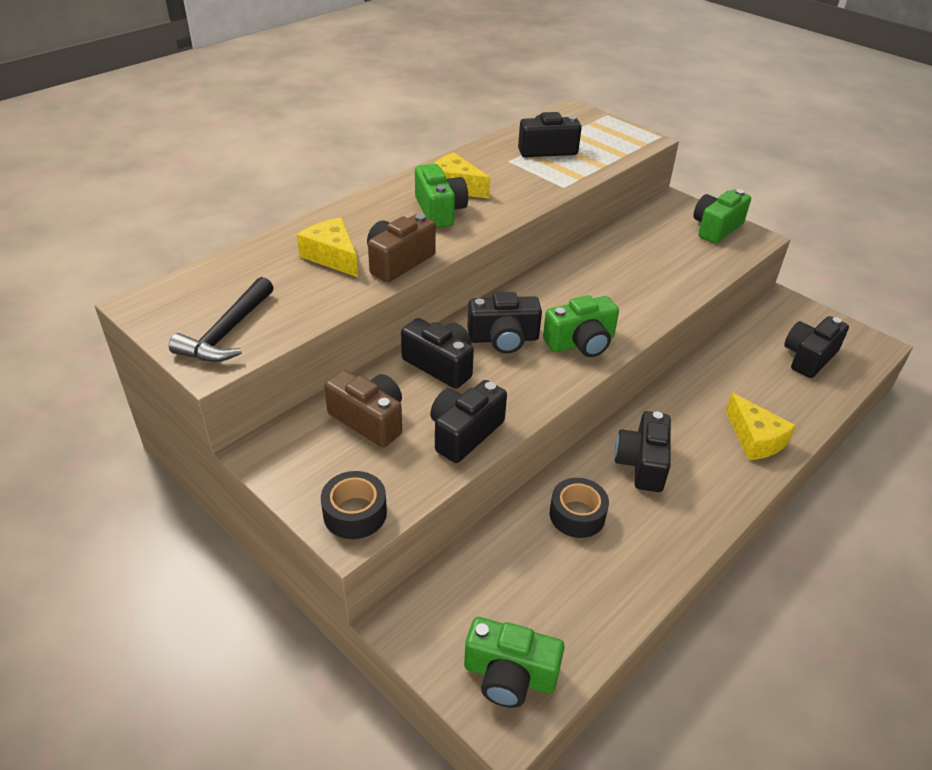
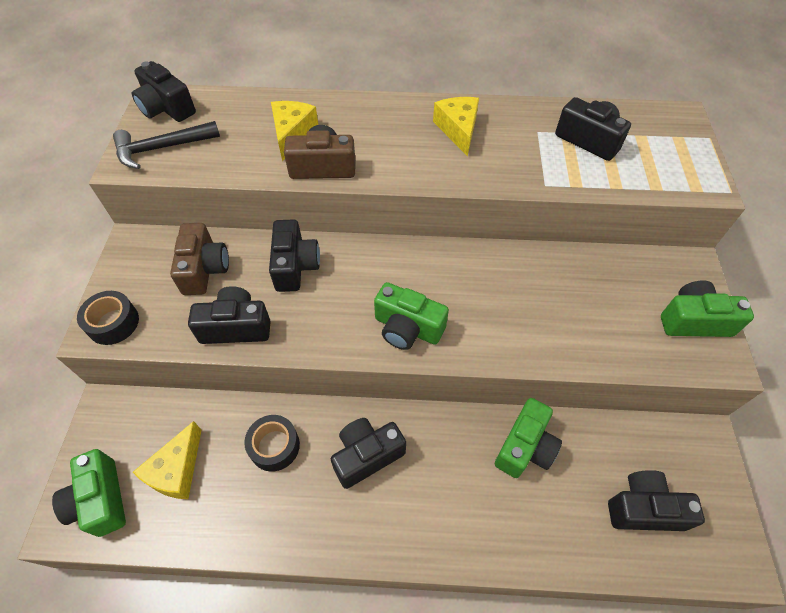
camera: 50 degrees right, 15 degrees up
green camera [415,164,468,228] -> green camera moved to [495,398,562,478]
black camera [467,292,542,354] -> black camera moved to [132,61,196,122]
yellow cheese [726,393,796,460] -> yellow cheese moved to [133,421,201,499]

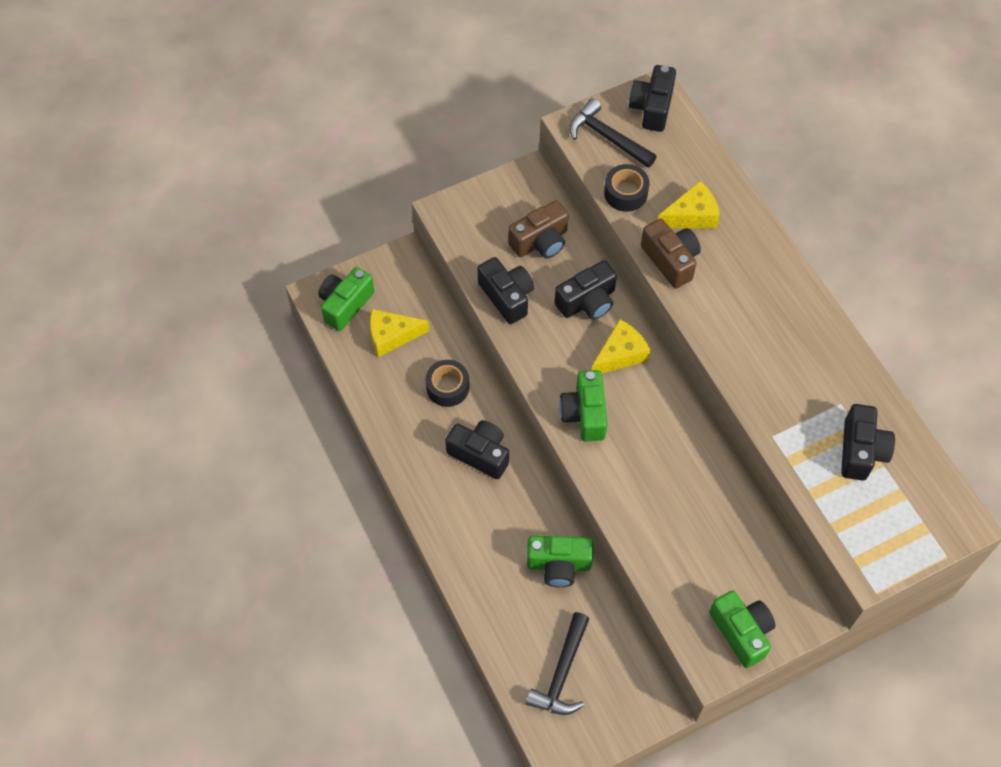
camera: 60 degrees right, 5 degrees up
black tape [77,291,139,345] -> black tape moved to [604,164,650,212]
yellow cheese [433,97,479,157] -> yellow cheese moved to [592,319,650,374]
black camera [608,470,705,531] -> black hammer [526,612,589,715]

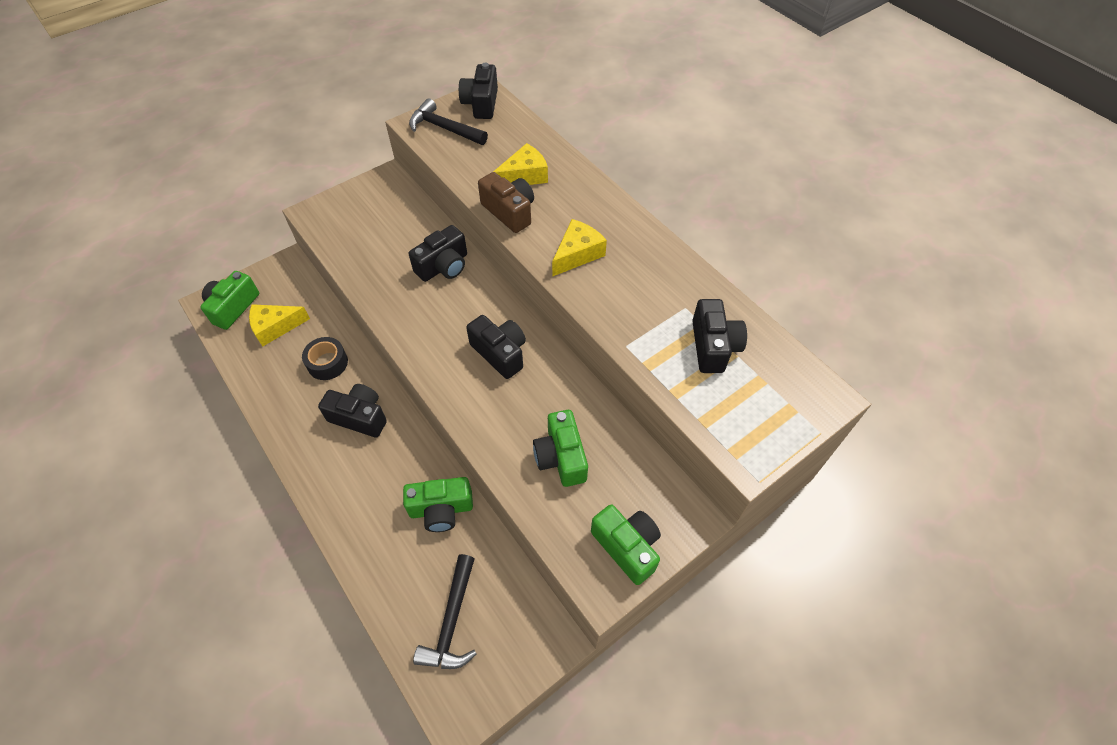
camera: 10 degrees left, 5 degrees down
black camera [478,257,534,324] -> black camera moved to [466,315,526,379]
brown camera [508,200,569,258] -> none
green camera [559,370,607,441] -> green camera moved to [533,410,588,487]
yellow cheese [592,319,650,374] -> yellow cheese moved to [552,219,607,277]
black tape [604,164,650,212] -> none

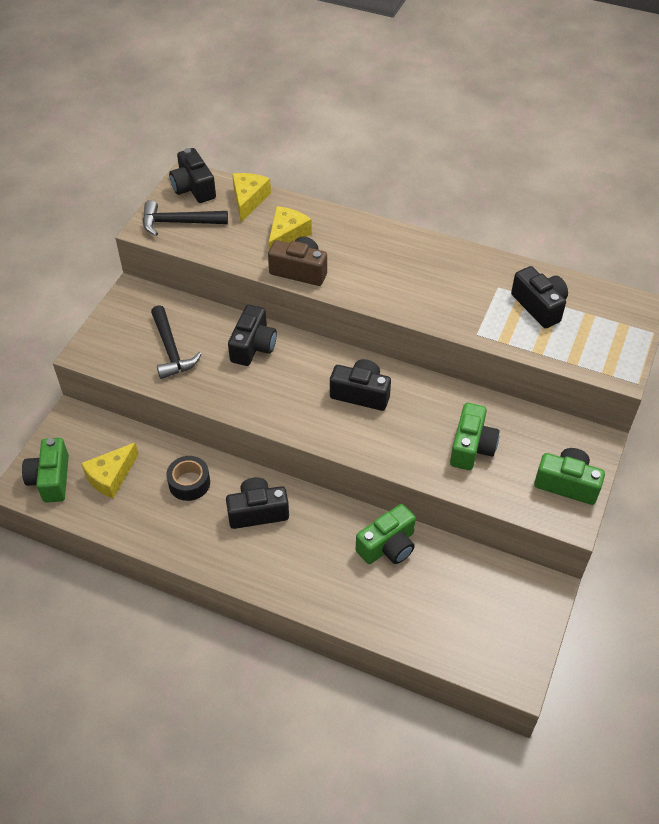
camera: 30 degrees left, 5 degrees down
black hammer [413,554,476,669] -> black hammer moved to [151,305,202,379]
green camera [533,410,588,487] -> green camera turned 120 degrees counterclockwise [450,403,500,470]
yellow cheese [552,219,607,277] -> yellow cheese moved to [232,173,271,222]

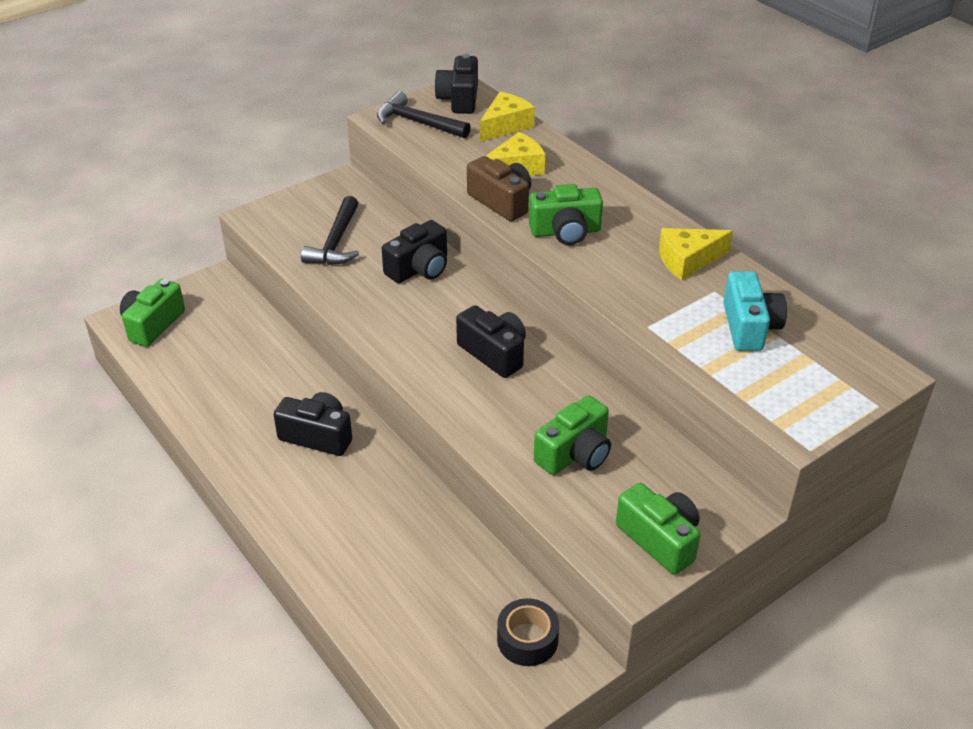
camera: 30 degrees right, 10 degrees down
yellow cheese [81,442,139,498] -> yellow cheese moved to [659,228,733,280]
black tape [166,456,210,501] -> black tape moved to [497,598,559,666]
green camera [356,504,416,564] -> green camera moved to [529,184,603,245]
black camera [511,266,568,328] -> turquoise camera [723,271,787,351]

